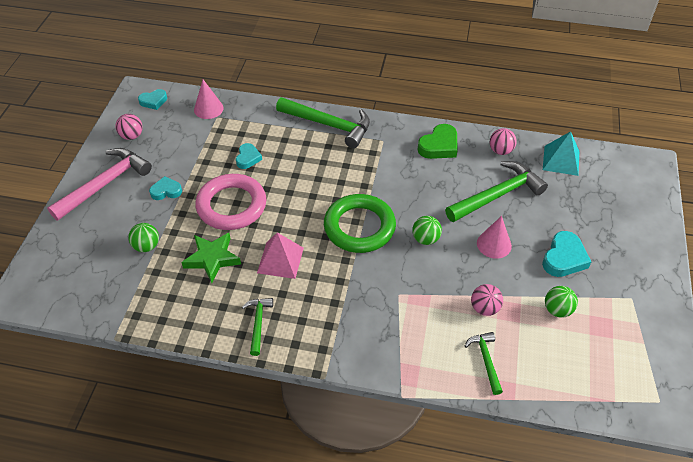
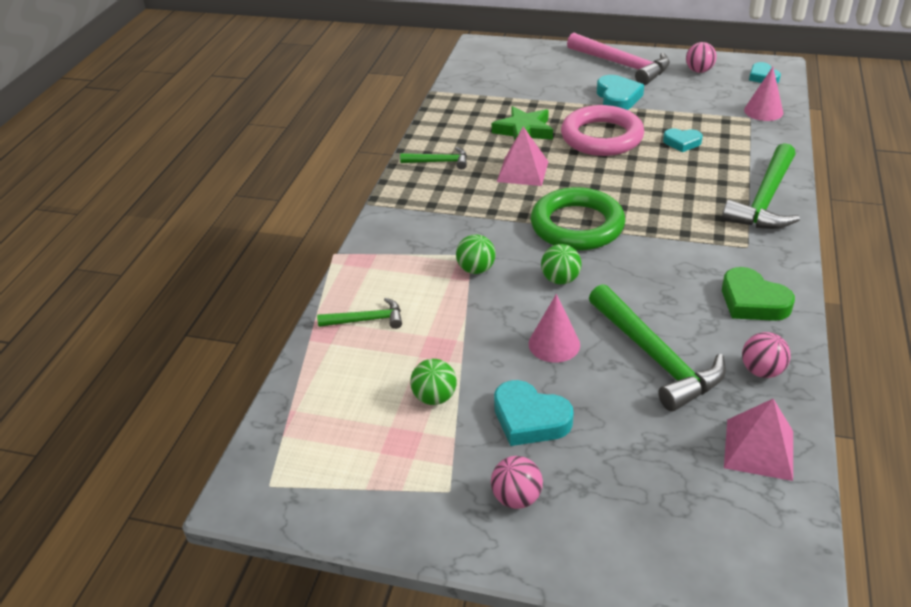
camera: 95 degrees right, 10 degrees down
green ball [128,223,159,252] -> green ball moved to [456,234,496,274]
turquoise heart [149,176,182,200] -> turquoise heart [597,75,644,110], size x1.55
pink ball [471,284,503,316] -> pink ball moved to [491,456,543,509]
turquoise pyramid [543,131,579,176] -> pink pyramid [724,399,793,481]

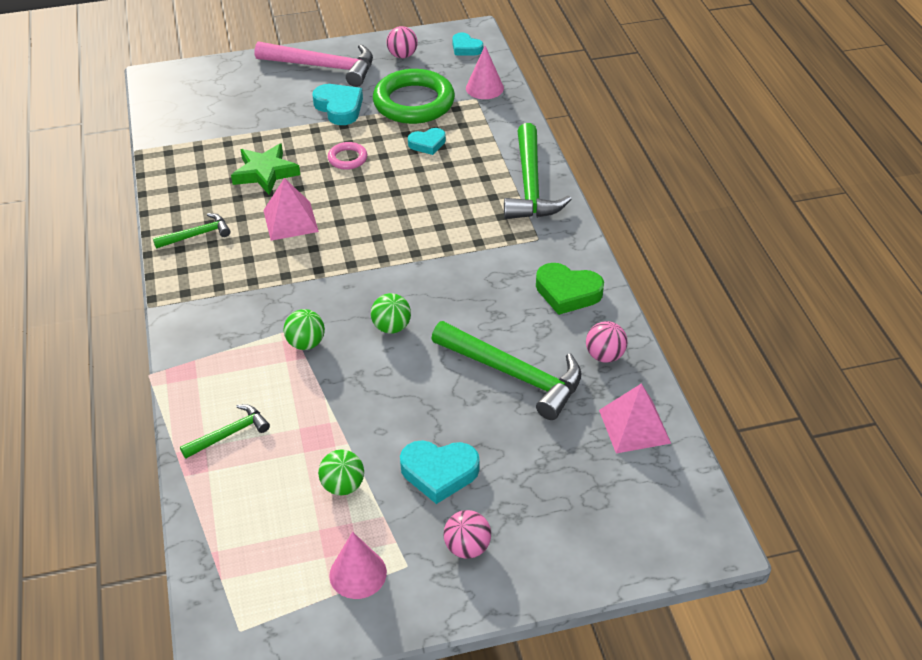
camera: 30 degrees left, 5 degrees up
pink cone [529,294,580,363] -> pink cone moved to [329,532,387,599]
green ring [531,187,625,250] -> green ring moved to [373,69,455,124]
pink ring [561,105,644,156] -> pink ring [328,142,367,170], size x0.46

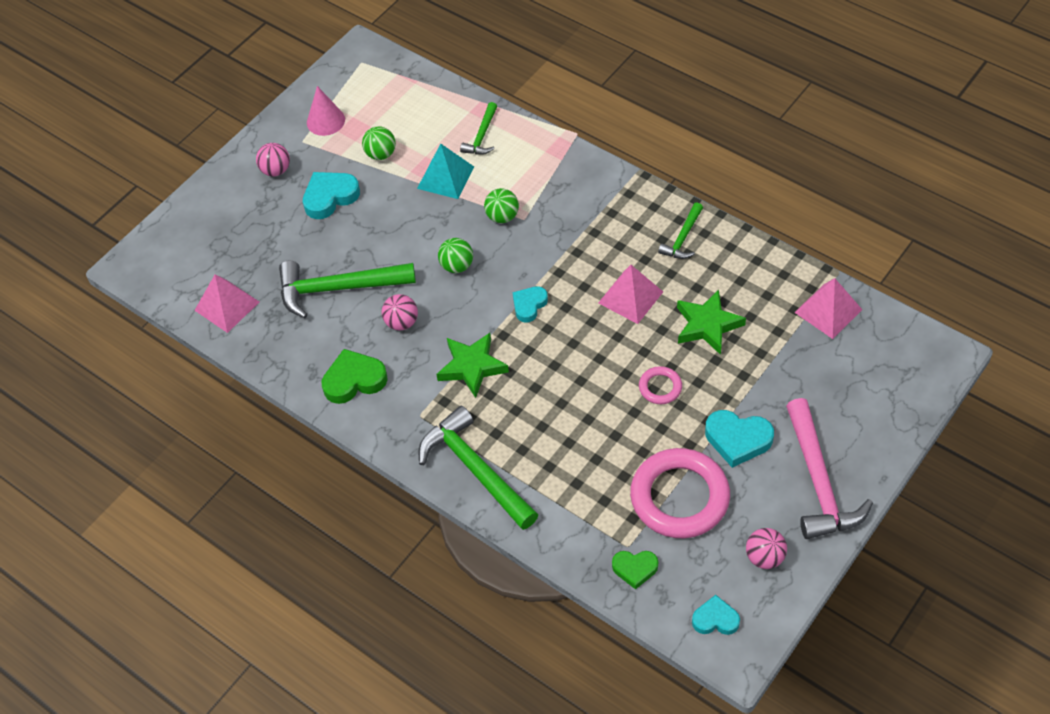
camera: 145 degrees right, 10 degrees up
pink hammer [255,41,373,87] -> pink hammer turned 75 degrees counterclockwise [786,398,873,539]
green ring [373,69,455,124] -> pink ring [630,448,730,538]
turquoise heart [408,128,446,155] -> turquoise heart moved to [512,286,548,322]
pink cone [466,46,504,99] -> green heart [612,551,658,590]
pink ball [586,321,628,363] -> pink ball moved to [382,294,418,331]
none -> turquoise pyramid [417,144,474,199]
none -> green star [436,333,509,398]
none -> pink pyramid [794,278,862,339]

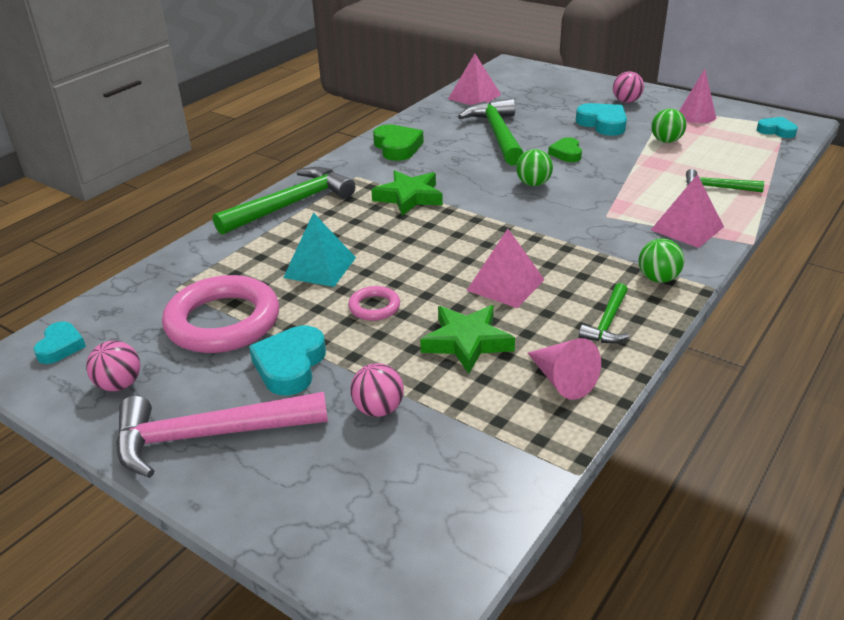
camera: 85 degrees right, 20 degrees down
pink ball [382,294,418,331] -> pink ball moved to [350,363,404,417]
turquoise pyramid [417,144,474,199] -> turquoise pyramid moved to [283,212,356,287]
green ball [484,188,519,223] -> green ball moved to [639,238,684,283]
turquoise heart [512,286,548,322] -> turquoise heart moved to [757,117,798,138]
green heart [612,551,658,590] -> green heart moved to [548,137,582,162]
green hammer [658,203,703,259] -> green hammer turned 90 degrees counterclockwise [579,283,629,343]
pink pyramid [794,278,862,339] -> pink pyramid moved to [651,174,724,248]
none -> pink cone [528,338,601,400]

